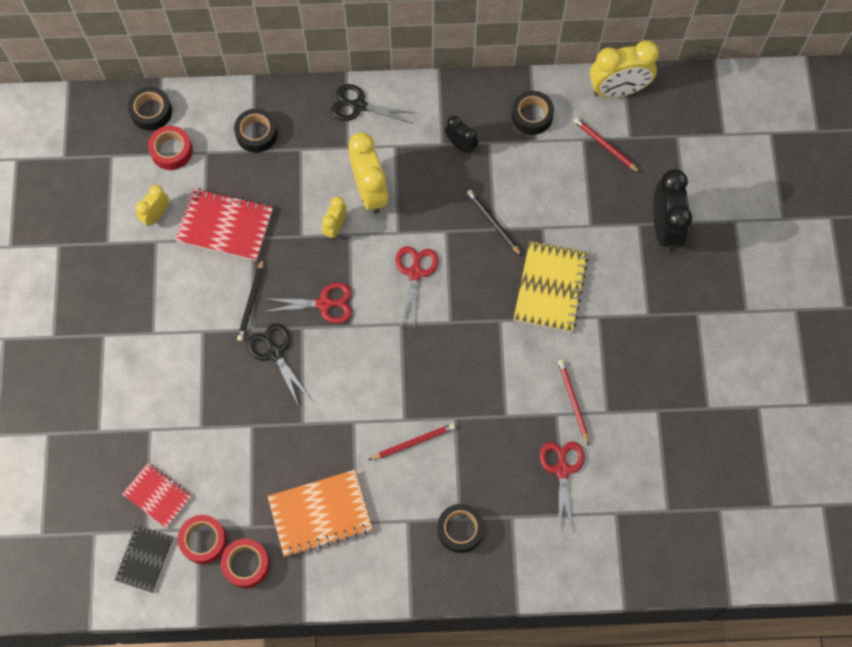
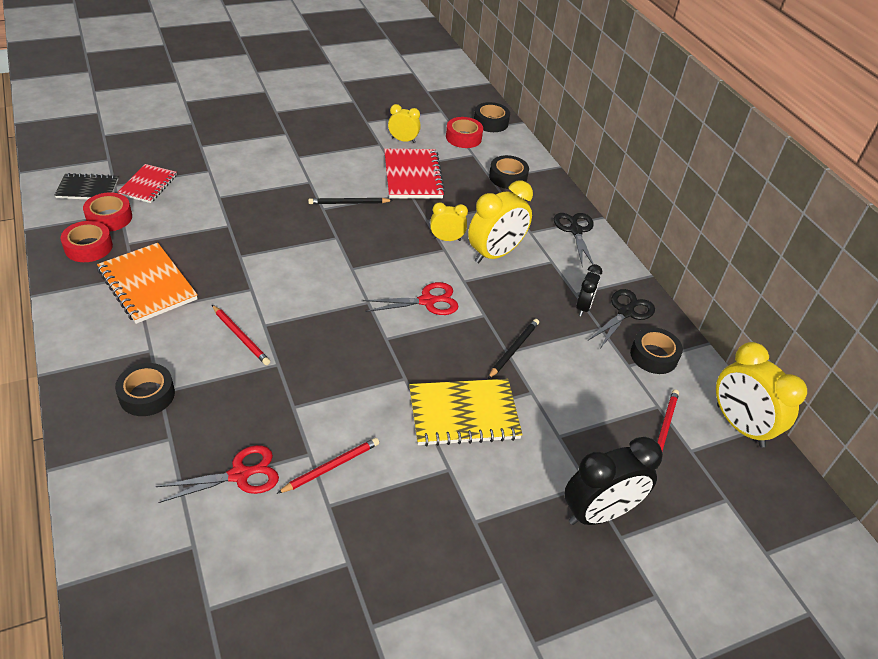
camera: 65 degrees right, 25 degrees down
black scissors [247,323,311,404] -> black scissors moved to [589,289,655,347]
red scissors [264,283,352,324] -> none

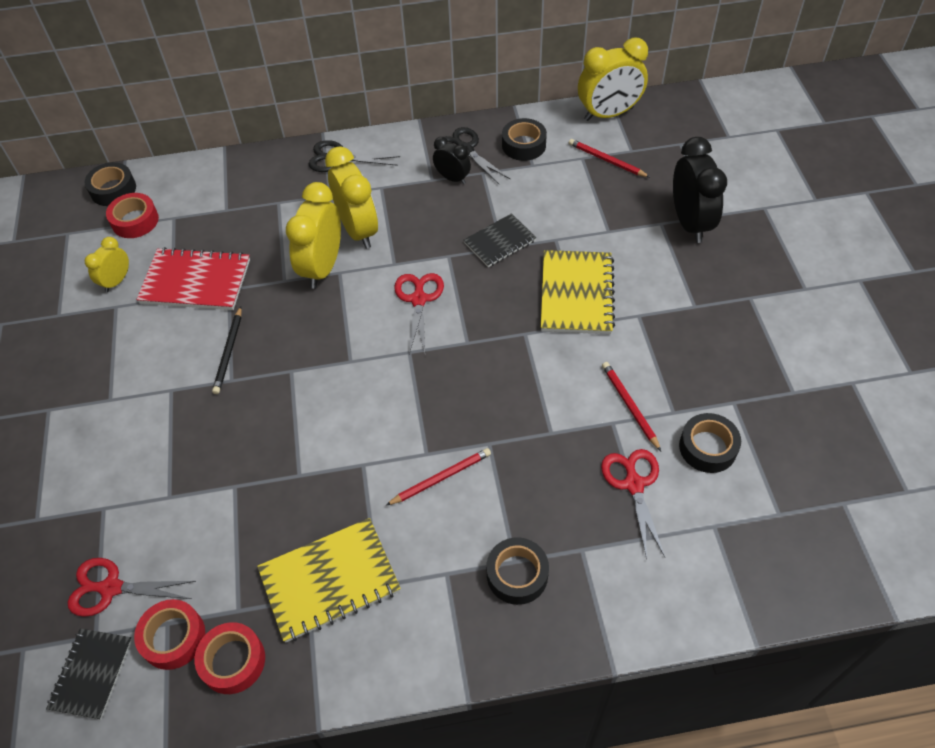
camera: 70 degrees left, 10 degrees up
orange notebook [97,243,198,324] -> yellow notebook [257,518,401,643]
red notebook [118,164,177,203] -> red scissors [68,558,196,617]
yellow clock [430,202,468,241] -> yellow clock [286,182,341,289], size x1.82
black pencil [488,319,539,379] -> black notebook [464,213,537,267]
black tape [489,155,529,189] -> black tape moved to [679,413,741,473]

